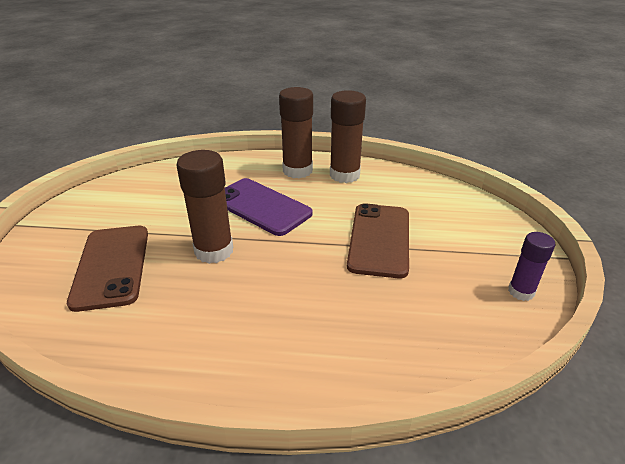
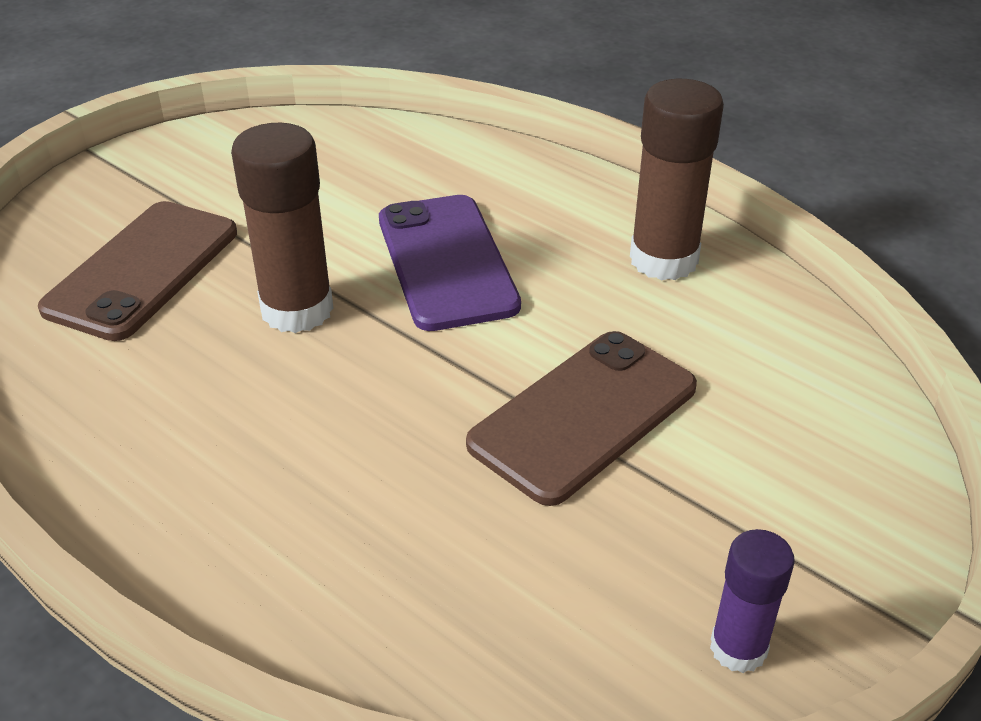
camera: 35 degrees right, 5 degrees up
brown glue stick [279,87,313,178] -> none

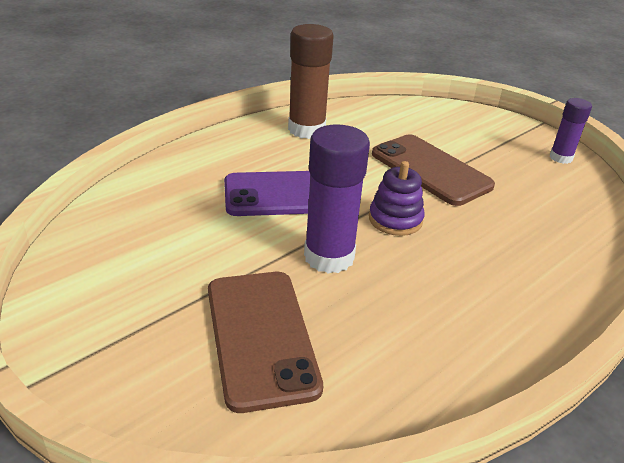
camera: 85 degrees left, 5 degrees down
brown phone [38,201,237,341] -> brown phone turned 45 degrees clockwise [208,272,323,413]
brown glue stick [231,123,333,333] -> purple glue stick [304,124,370,274]
none -> purple stacking toy [369,161,425,236]

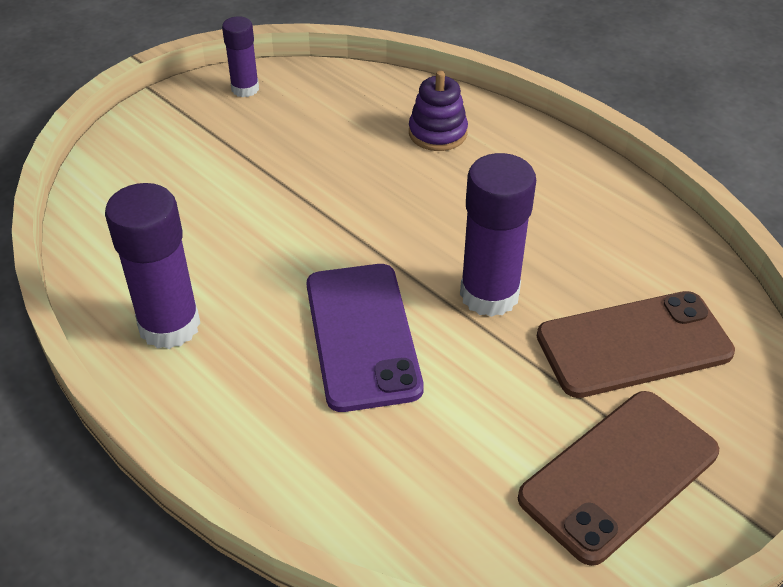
camera: 90 degrees left, 10 degrees up
brown glue stick [288,24,334,139] -> purple glue stick [105,183,200,349]
purple stacking toy [369,161,425,236] -> purple stacking toy moved to [409,71,468,151]
brown phone [372,134,495,206] -> brown phone moved to [518,391,719,566]

